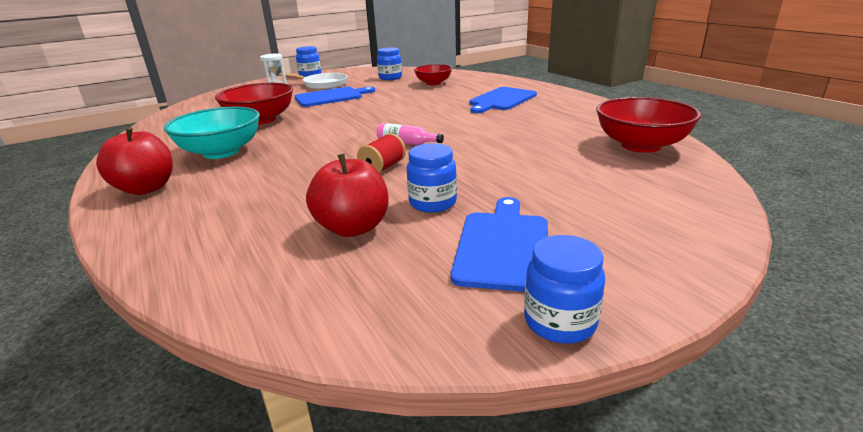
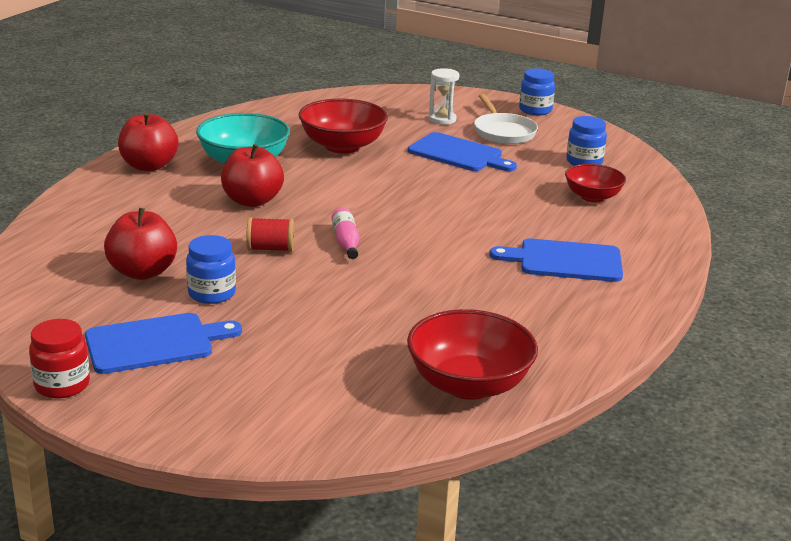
camera: 55 degrees right, 0 degrees up
blue jar [524,235,605,344] -> red jar [29,319,90,398]
none -> red apple [221,144,284,207]

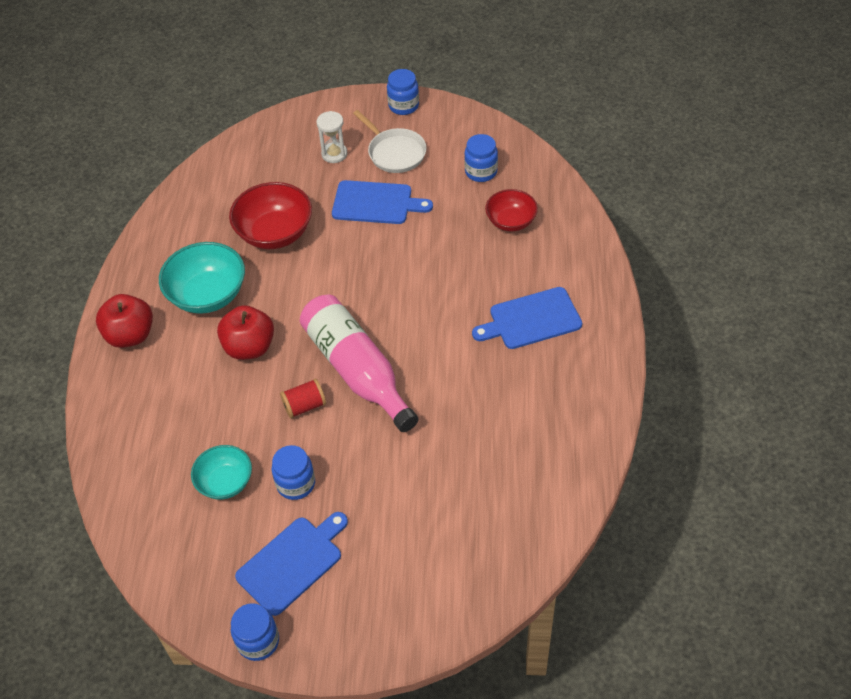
camera: 20 degrees left, 25 degrees up
red jar [29,319,90,398] -> blue jar [231,603,279,661]
red apple [104,208,177,280] -> turquoise bowl [191,445,252,500]
pink bottle [332,208,359,259] -> pink bottle [300,295,418,432], size x2.44
red bowl [407,309,538,400] -> none

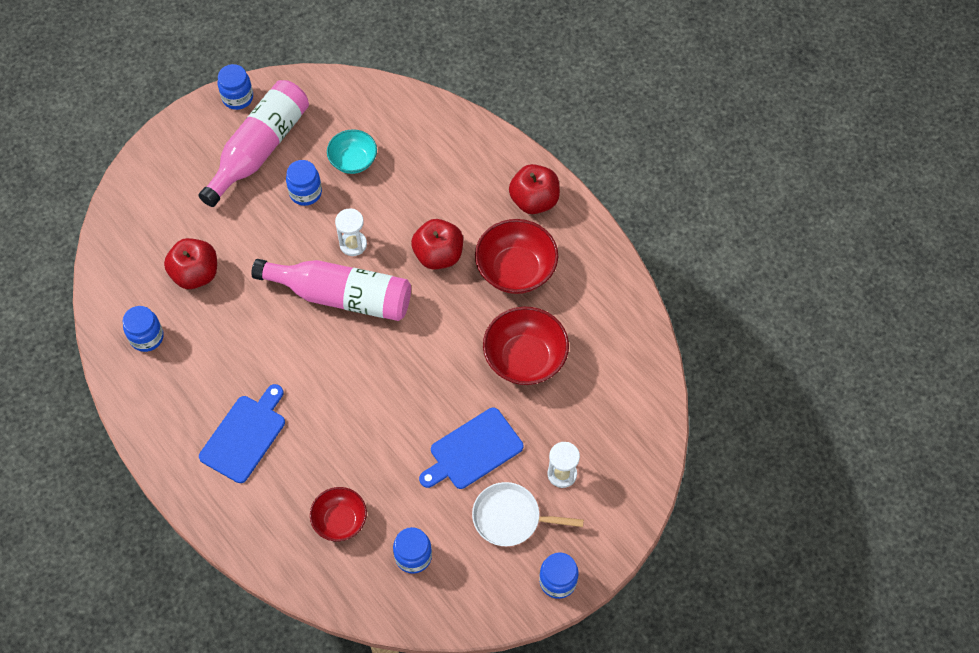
camera: 135 degrees right, 10 degrees up
turquoise bowl [159,242,245,314] -> red bowl [475,219,558,294]
blue cutting board [235,512,348,616] -> pink bottle [198,80,309,207]
red spool [280,378,326,419] -> white hourglass [335,208,367,256]
none -> blue jar [123,306,164,352]
none -> red apple [164,238,217,289]

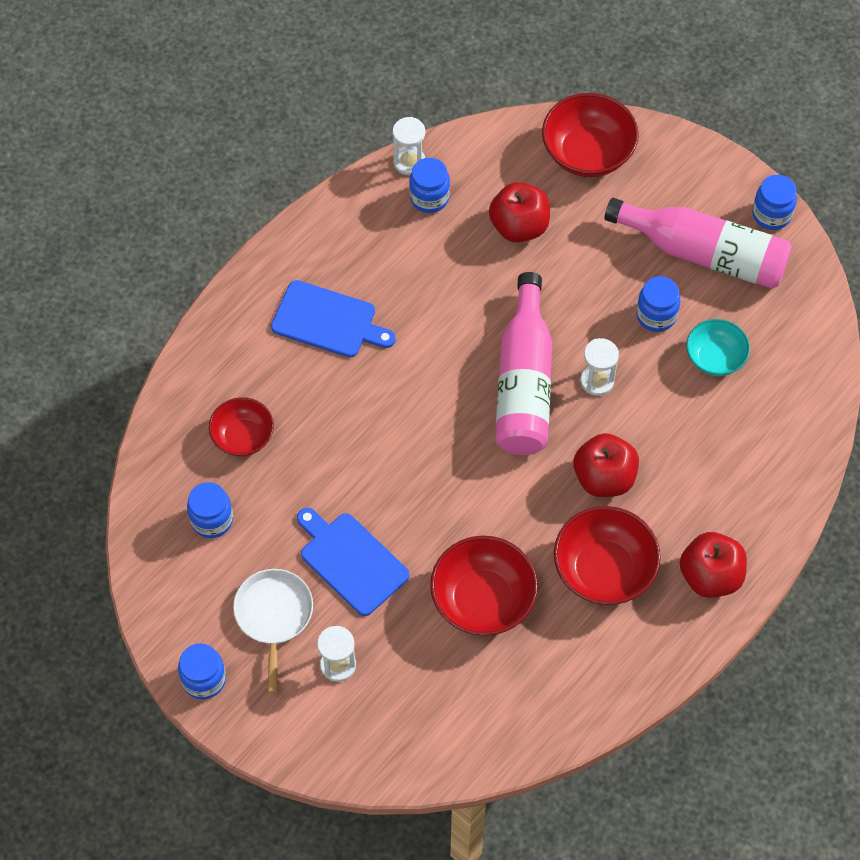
camera: 80 degrees right, 0 degrees up
none -> white hourglass [393,117,425,175]
none -> red bowl [542,93,639,177]

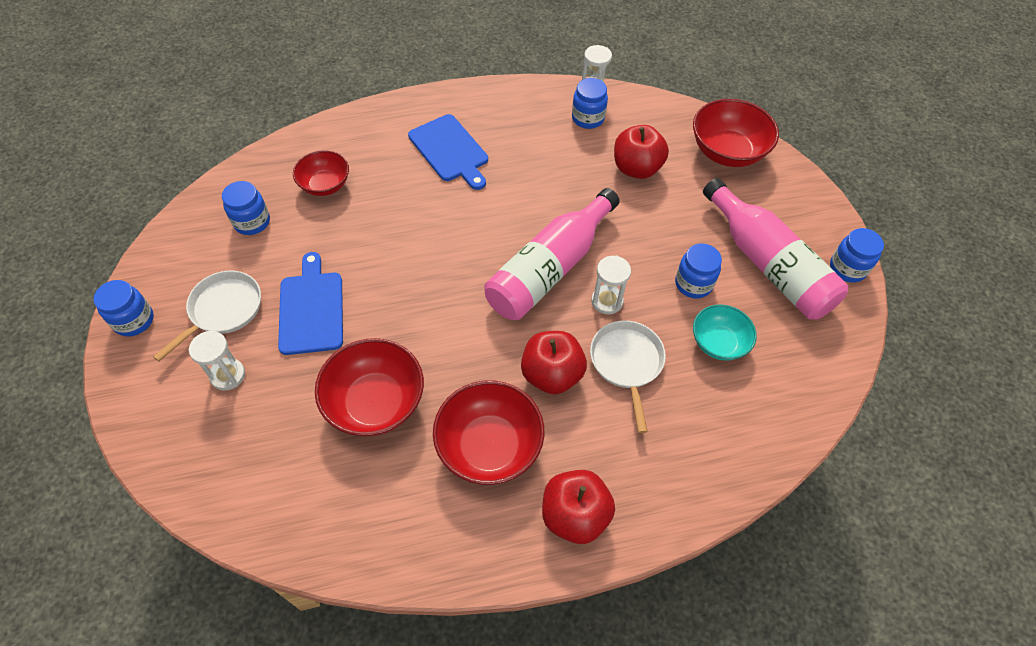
camera: 35 degrees right, 5 degrees down
none -> white pan [590,320,666,433]

